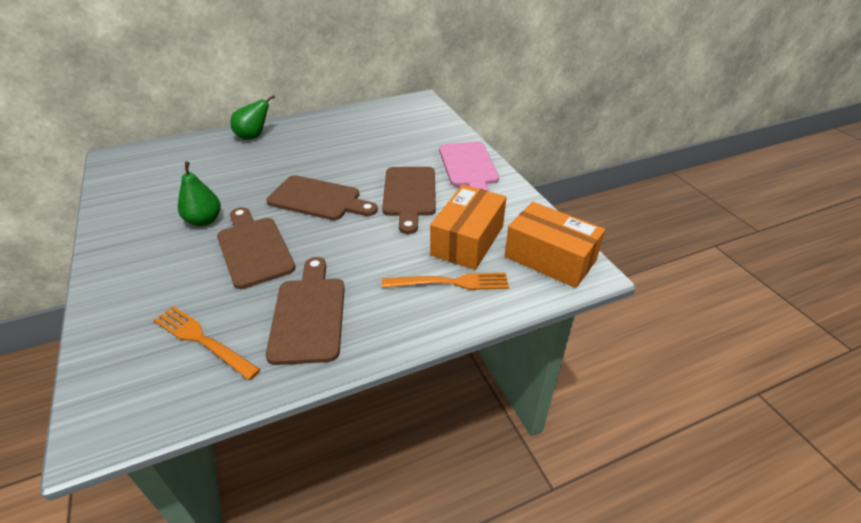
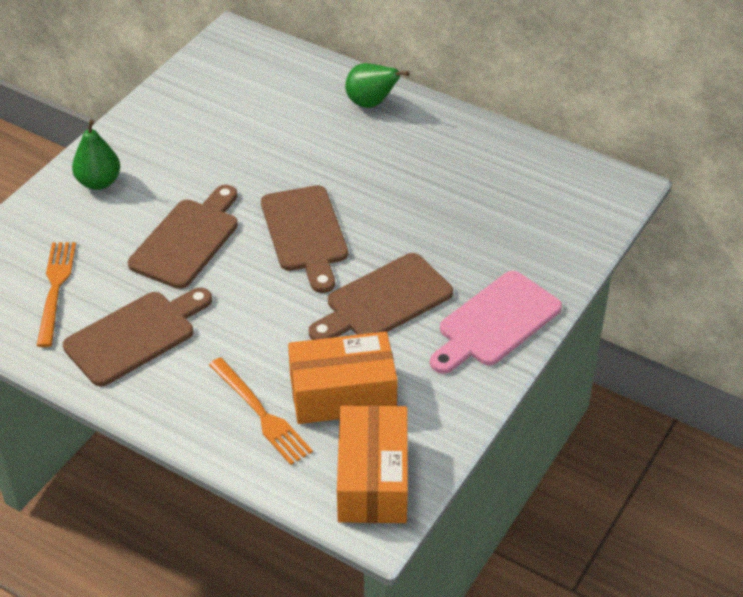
camera: 55 degrees right, 5 degrees up
green pear [178,162,221,226] -> green pear moved to [72,119,120,190]

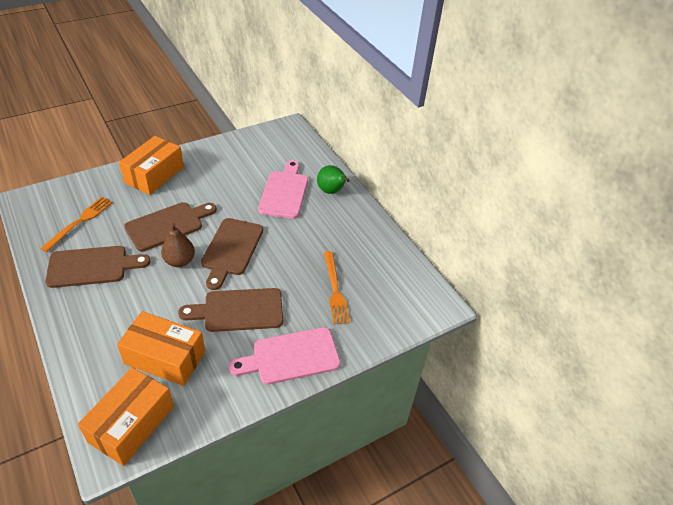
camera: 25 degrees right, 0 degrees up
green pear [72,119,120,190] -> orange box [119,136,184,195]
orange fork [209,357,313,465] -> orange fork moved to [324,251,350,324]
none -> brown pear [161,223,195,267]
none -> pink cutting board [258,160,308,219]

